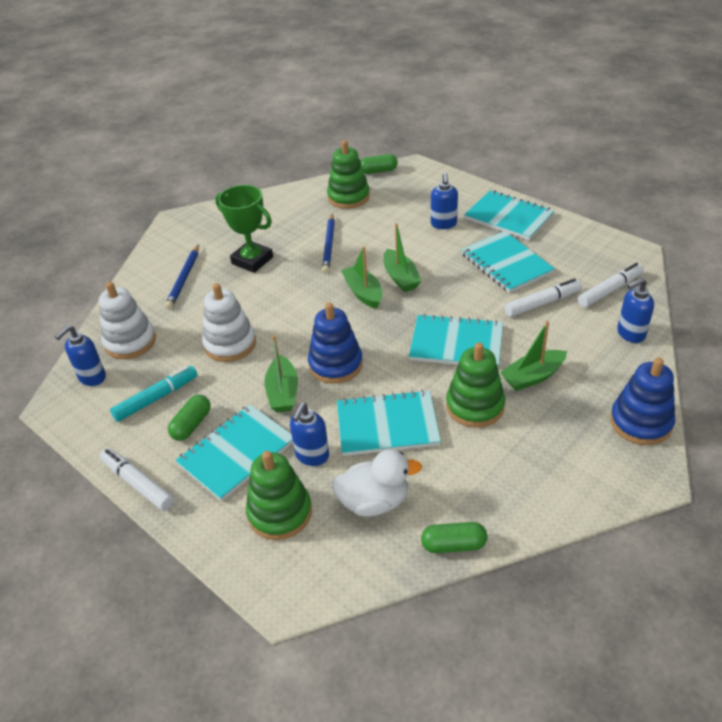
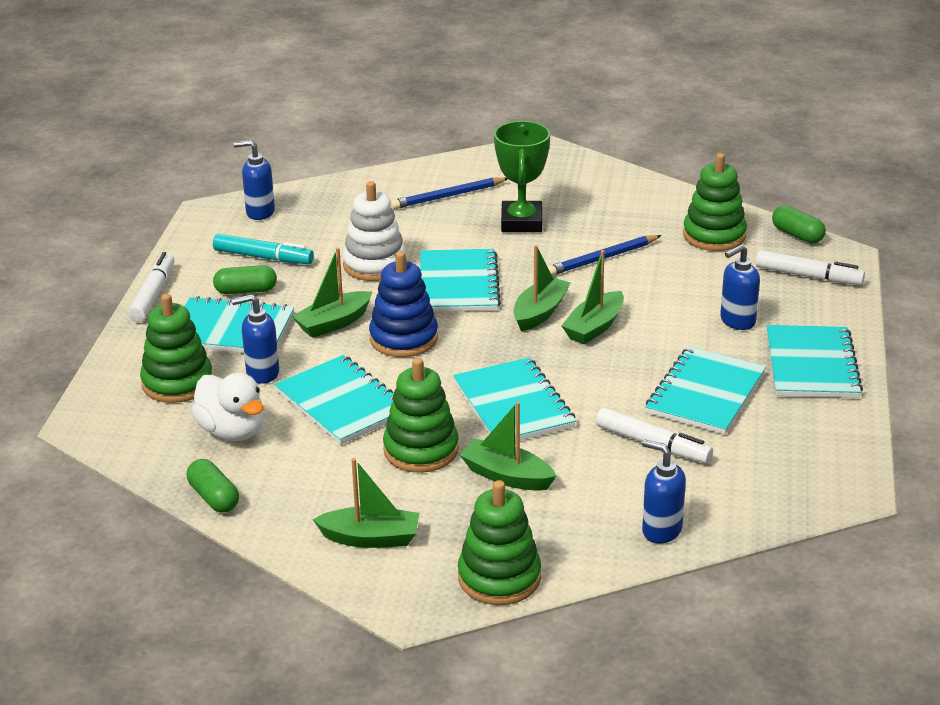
camera: 55 degrees right, 10 degrees down
white stacking toy [99,282,156,359] -> none
white marker [577,263,643,308] -> white marker moved to [756,250,865,285]
blue stacking toy [610,358,675,445] -> green stacking toy [458,480,541,605]
none -> green boat [313,458,419,548]
none -> turquoise notebook [420,249,501,312]

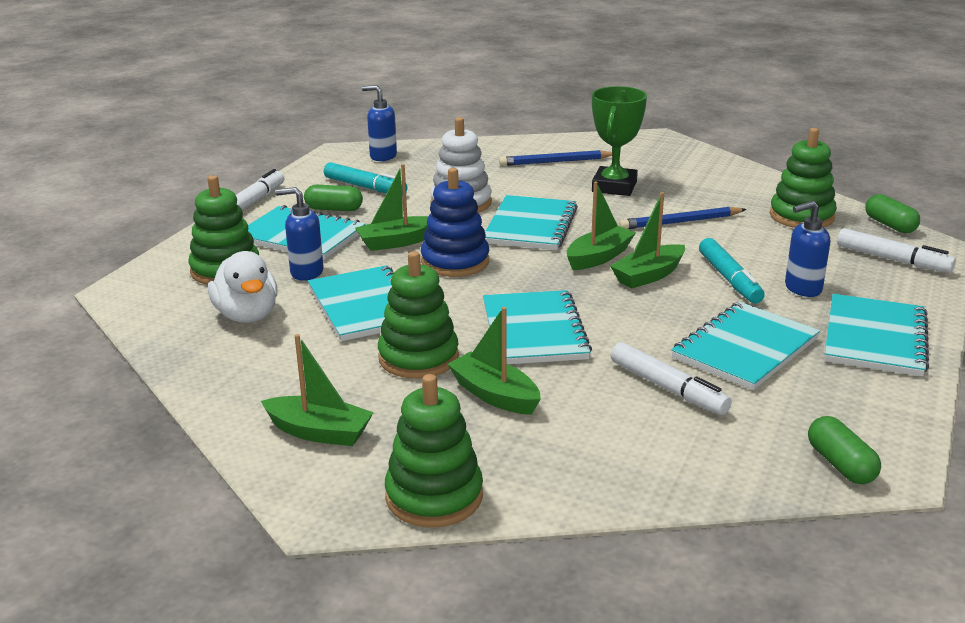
camera: 15 degrees right, 5 degrees down
green capsule [187,459,239,513] -> green capsule moved to [808,416,881,484]
blue soap dispenser [642,439,686,543] -> none
none -> turquoise marker [699,238,765,304]

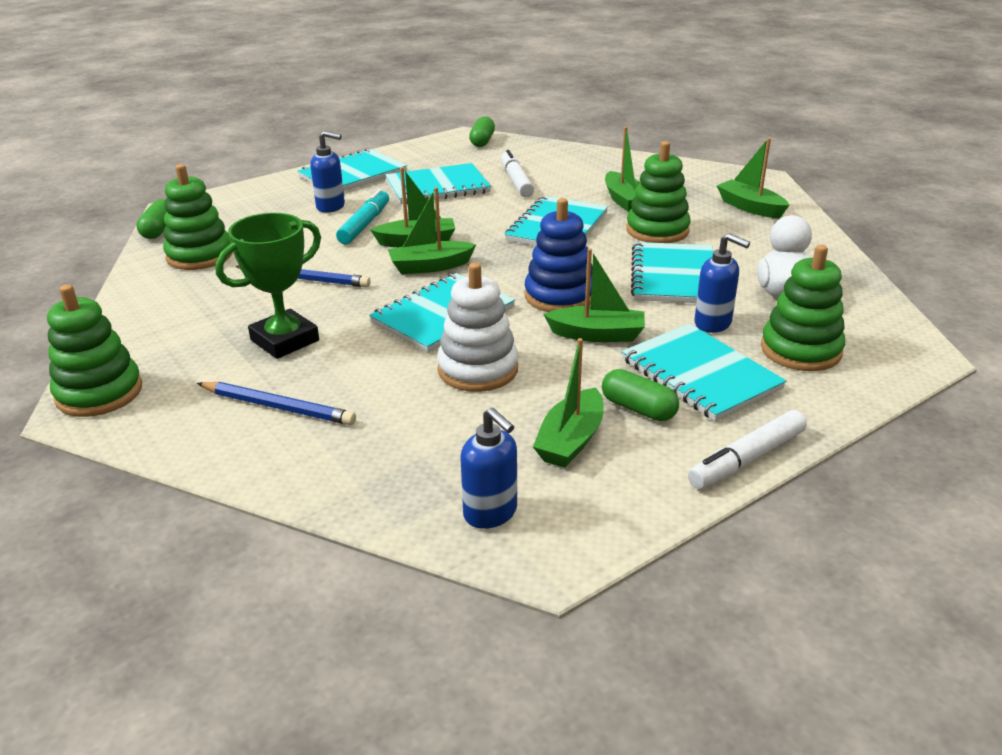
camera: 150 degrees left, 5 degrees up
turquoise marker [324,162,407,196] -> green boat [533,338,604,468]
green stacking toy [385,374,483,527] -> green stacking toy moved to [47,285,142,417]
white marker [837,228,956,273] -> none

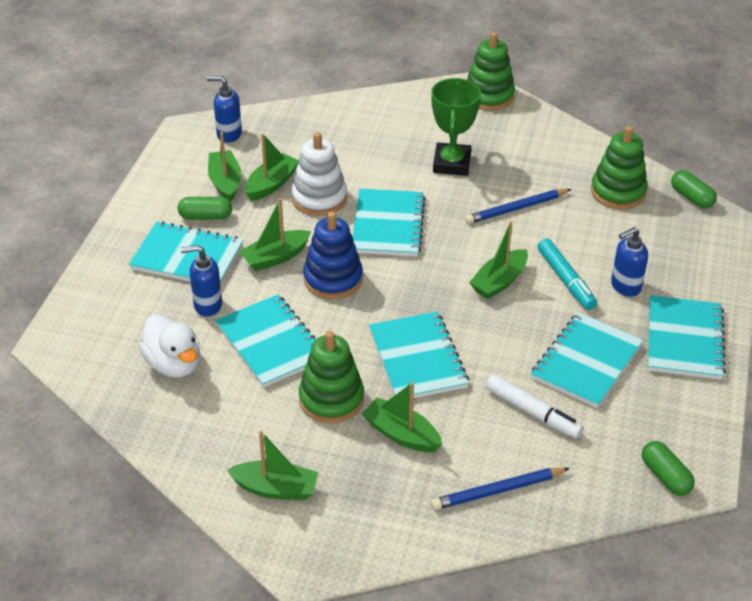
camera: 140 degrees right, 10 degrees up
blue pencil [197,382,356,425] -> blue pencil moved to [431,468,570,510]
green boat [388,187,476,274] -> green boat moved to [245,133,299,201]
white marker [688,410,807,489] -> none
green stacking toy [761,245,845,371] -> none

